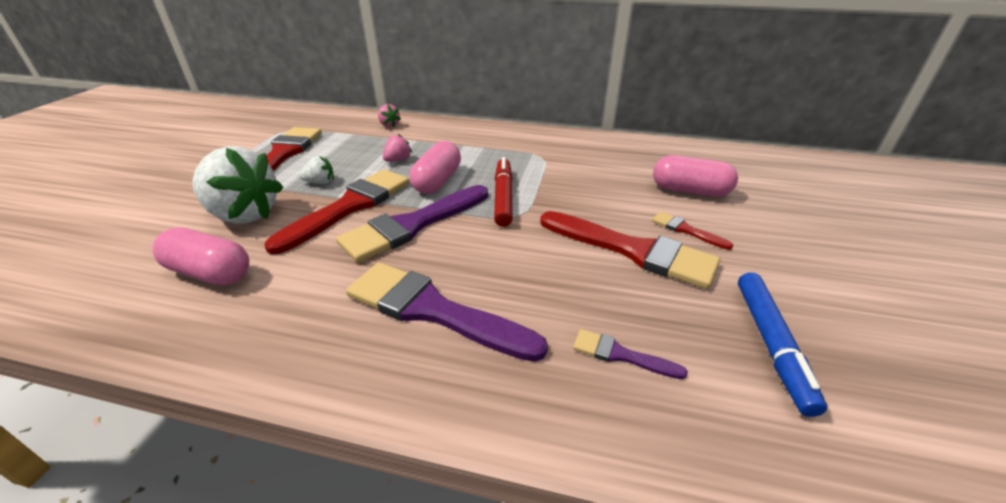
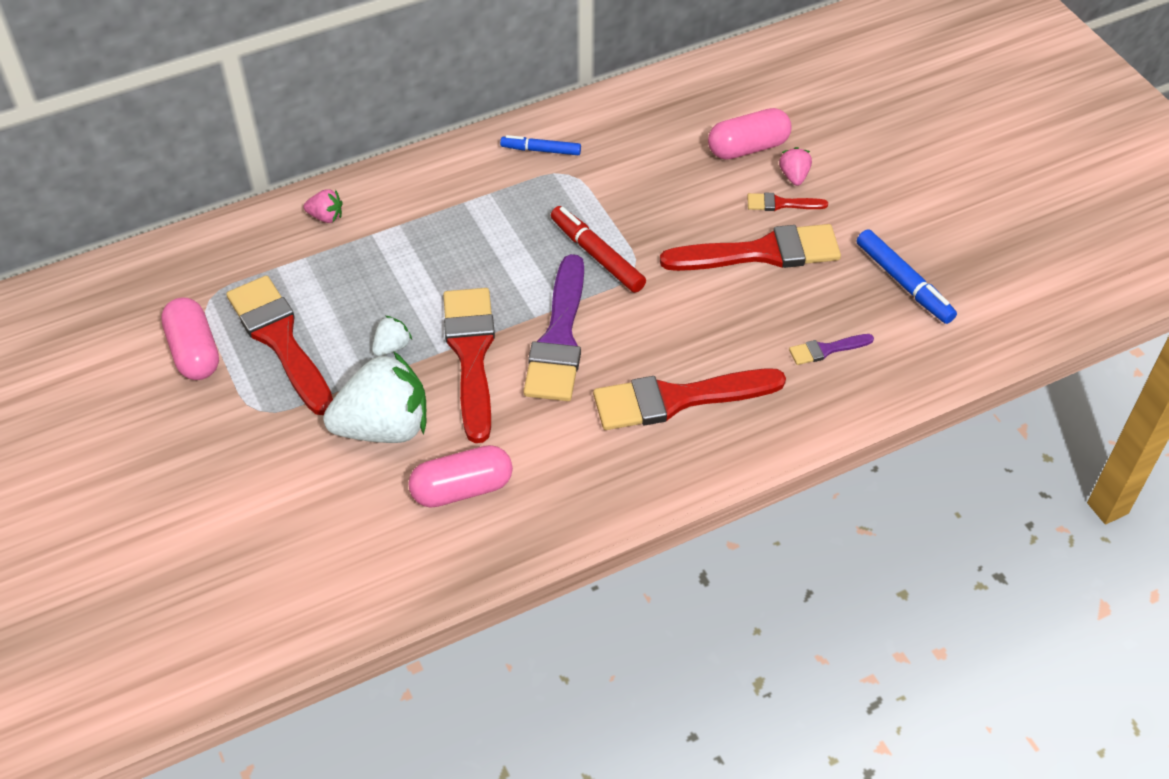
camera: 40 degrees left, 15 degrees up
purple brush [346,262,548,362] -> red brush [593,368,786,430]
pink strawberry [383,134,412,162] -> pink strawberry moved to [779,147,812,186]
pink capsule [410,141,461,194] -> pink capsule moved to [161,298,219,380]
none -> blue marker [500,135,581,155]

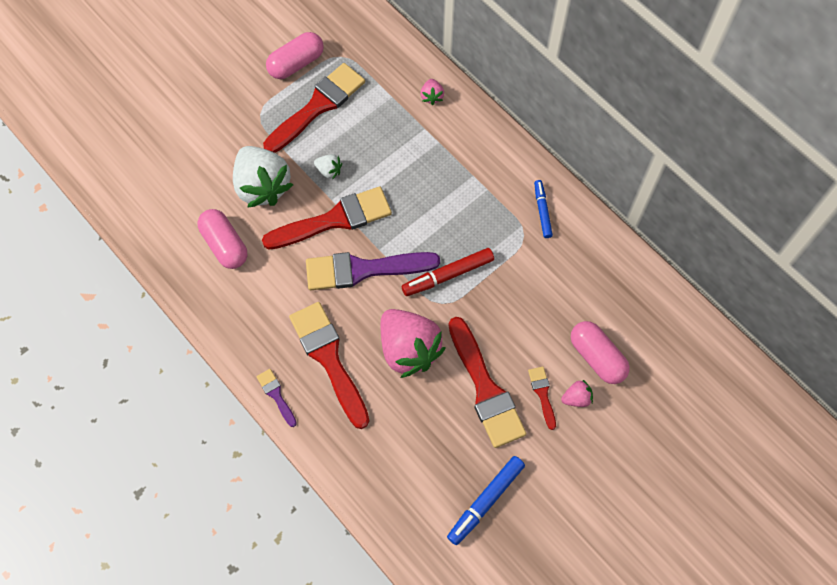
camera: 75 degrees right, 15 degrees up
red marker [551,206,646,293] -> red marker turned 150 degrees counterclockwise [402,248,494,296]
purple brush [789,334,874,365] -> purple brush moved to [256,369,297,427]
none -> pink strawberry [381,309,445,378]

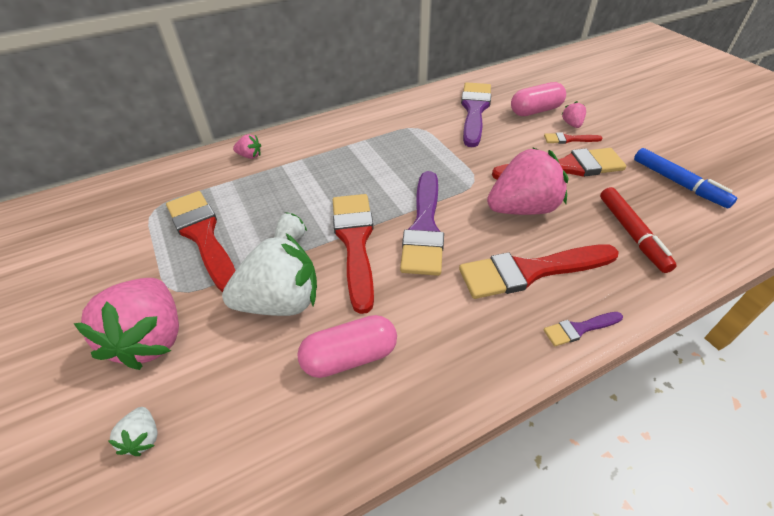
camera: 75 degrees left, 20 degrees down
pink capsule [266,32,324,79] -> none
red marker [402,248,494,296] -> red marker moved to [600,187,677,273]
blue marker [534,180,553,238] -> none
none -> pink strawberry [74,278,179,370]
none -> white strawberry [108,407,158,456]
none -> purple brush [461,82,491,147]

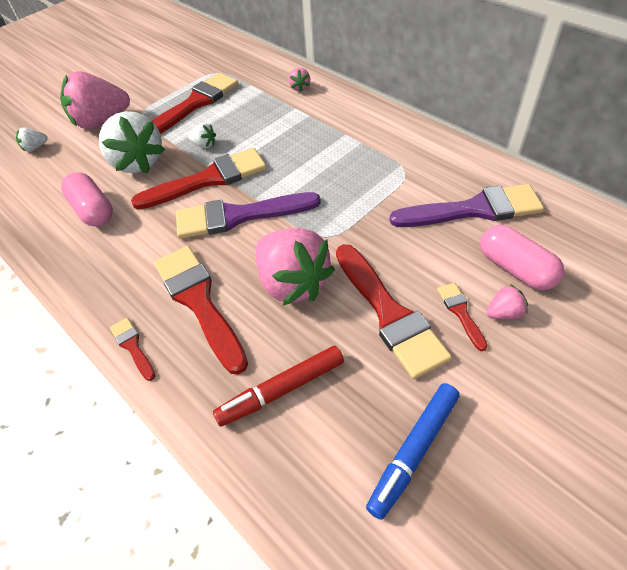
camera: 75 degrees right, 5 degrees up
purple brush [543,312,623,346] -> red brush [110,318,155,381]

